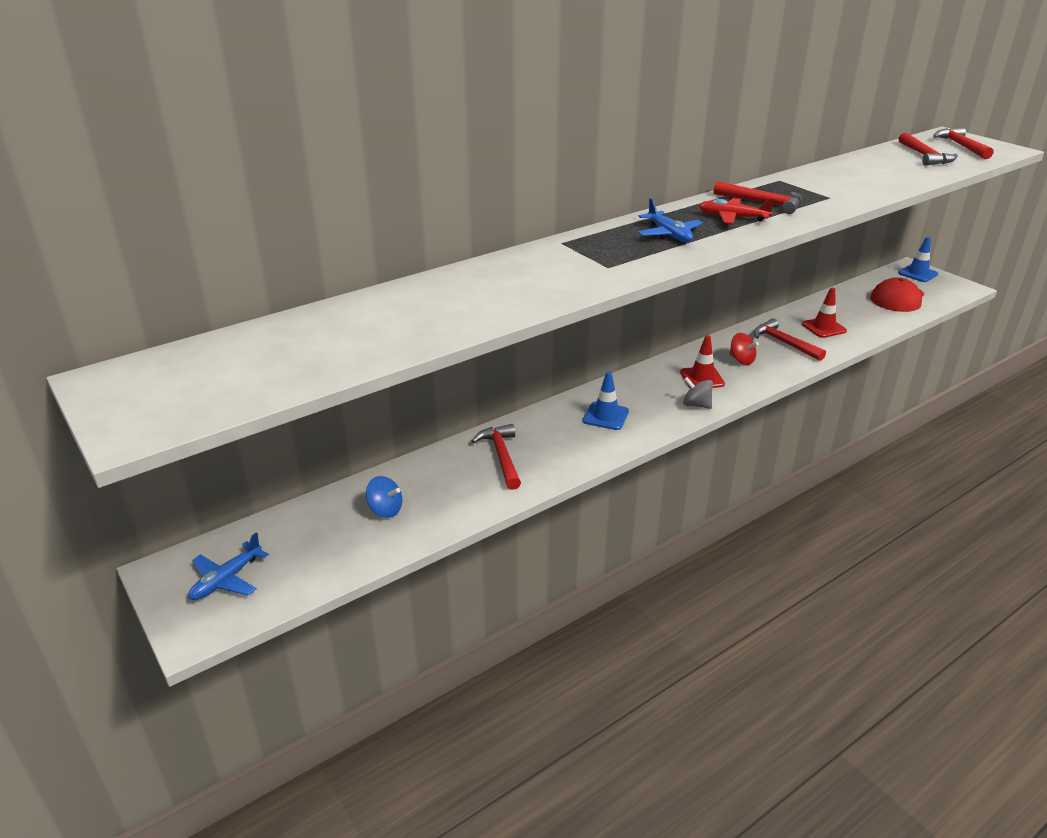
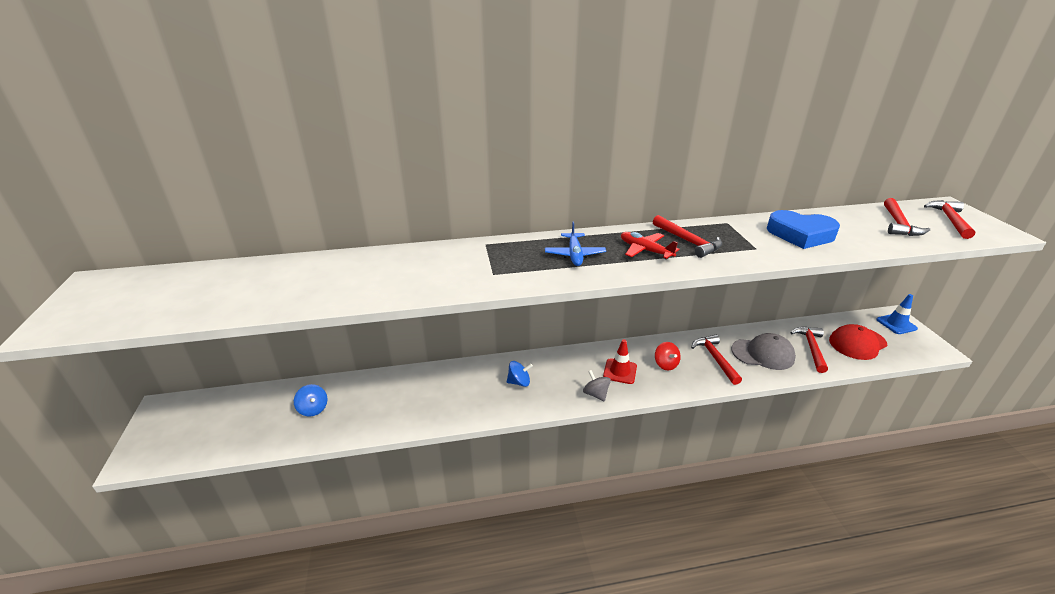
camera: 25 degrees right, 0 degrees up
blue plane [188,532,269,600] -> none
red hammer [471,424,521,490] -> red hammer moved to [790,327,828,373]
blue traffic cone [583,371,629,430] -> blue spinning top [507,361,533,387]
red traffic cone [802,288,847,338] -> grey cap [731,333,796,370]
none -> blue heart [767,210,840,249]

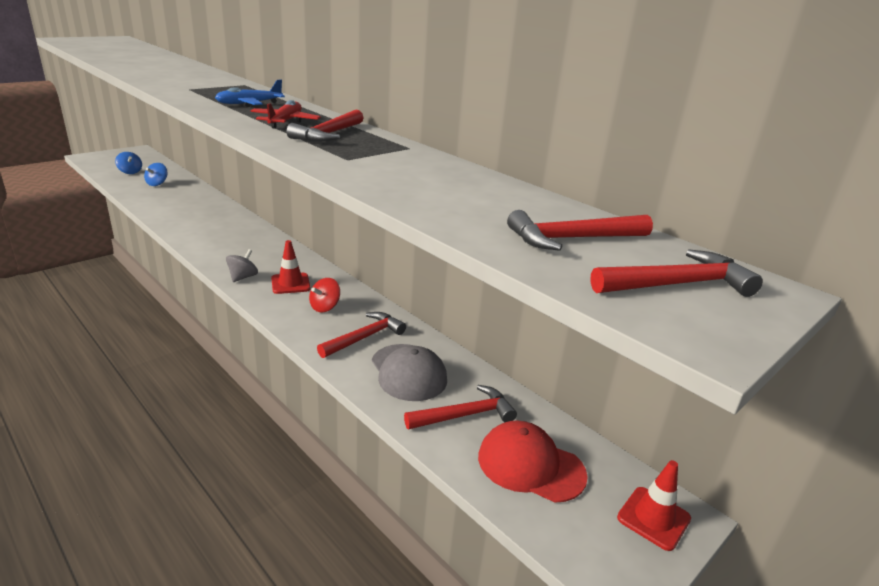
camera: 55 degrees right, 5 degrees down
blue spinning top [507,361,533,387] -> blue spinning top moved to [115,152,142,174]
blue heart [767,210,840,249] -> none
blue traffic cone [876,294,918,334] -> red traffic cone [617,460,691,551]

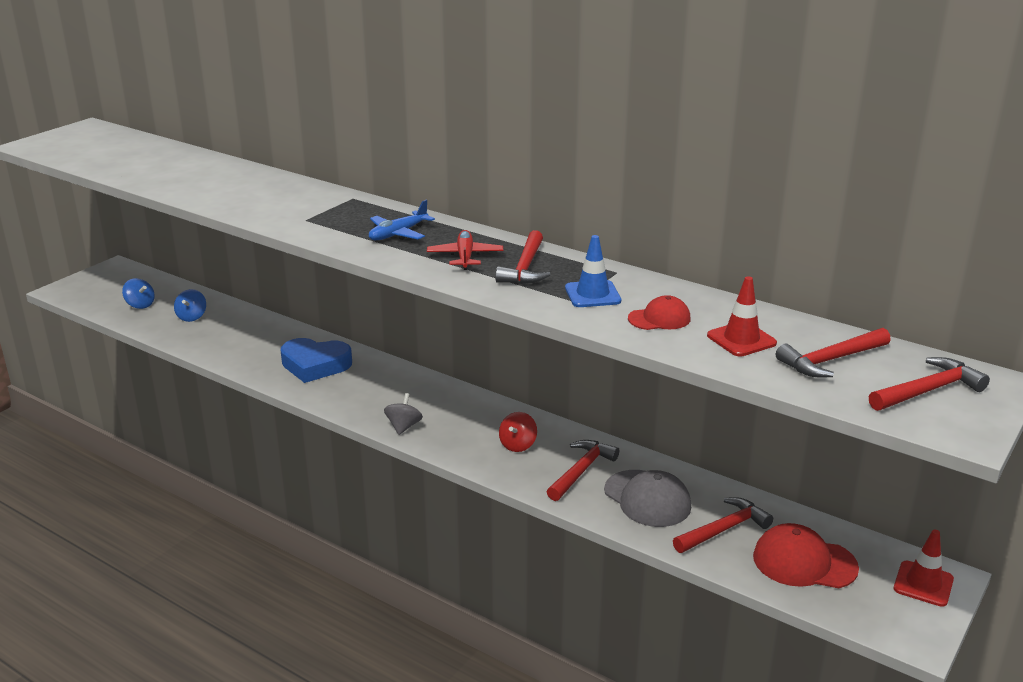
camera: 10 degrees left, 0 degrees up
red traffic cone [271,240,311,294] -> red traffic cone moved to [707,276,777,357]
none -> blue heart [280,338,352,383]
none -> blue traffic cone [565,235,621,307]
none -> red cap [628,295,690,330]

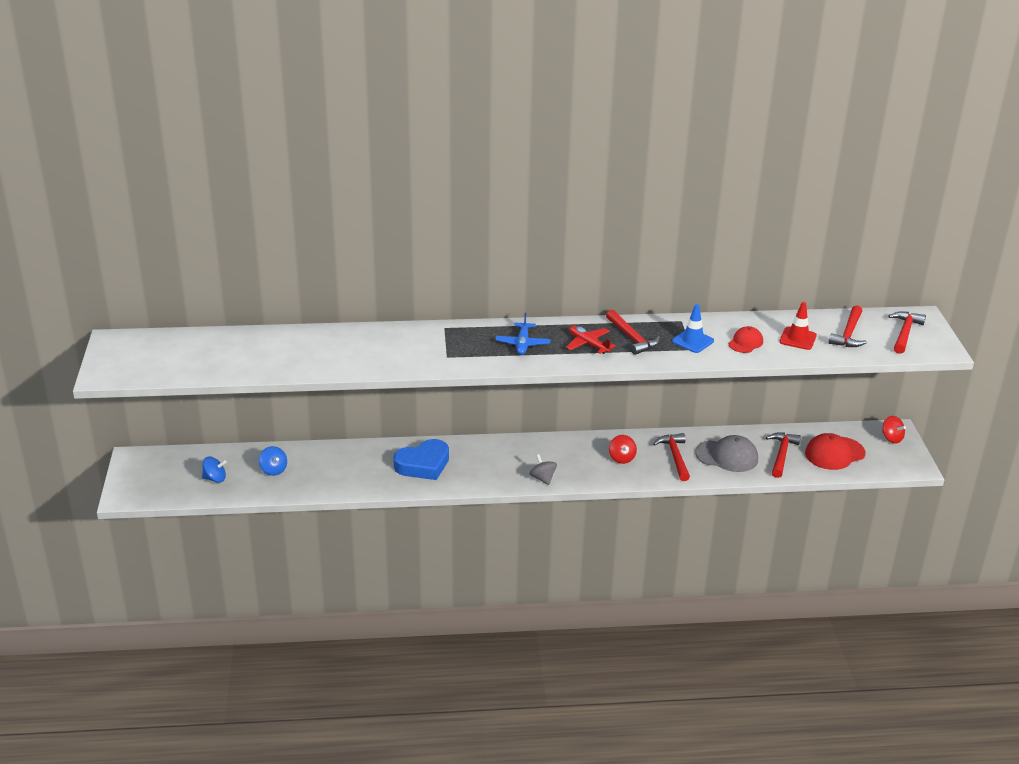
camera: 40 degrees left, 5 degrees up
red traffic cone [894,530,954,607] -> red spinning top [882,416,906,444]

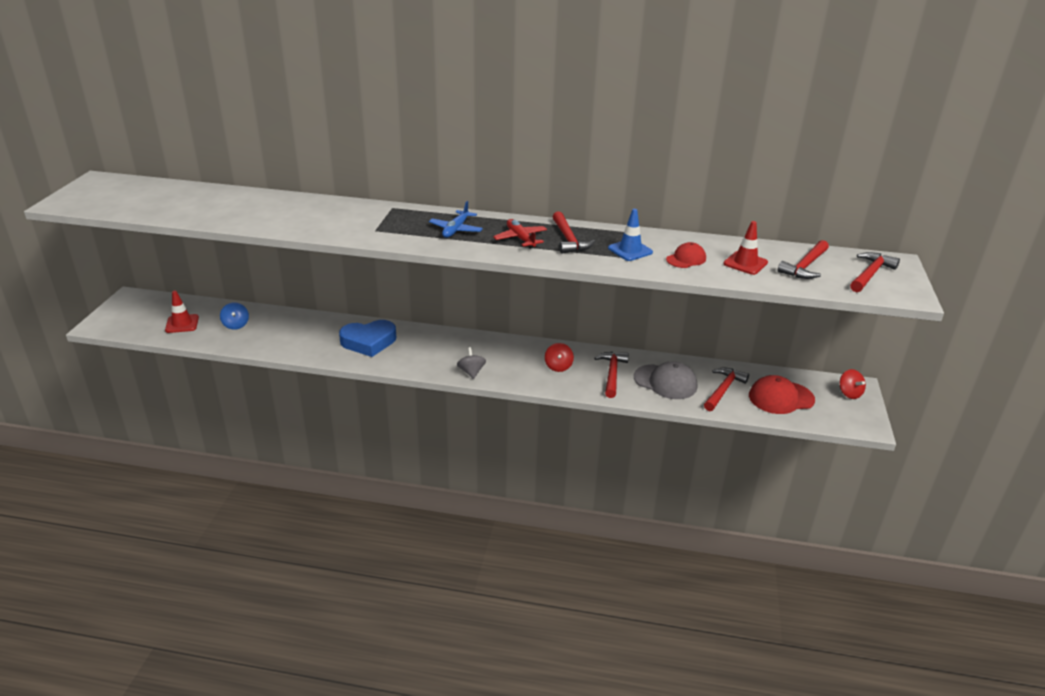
camera: 15 degrees right, 0 degrees up
blue spinning top [202,457,227,483] -> red traffic cone [165,291,199,333]

